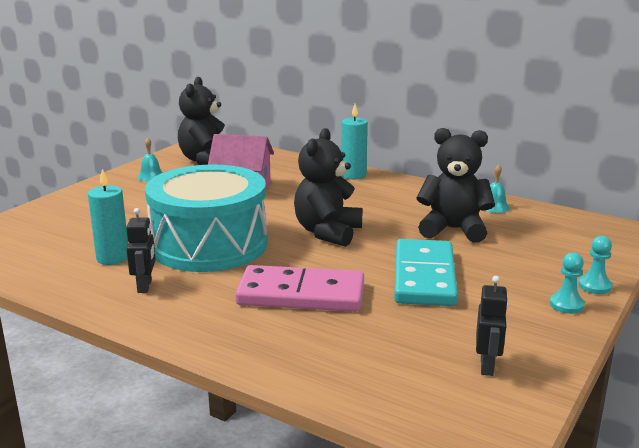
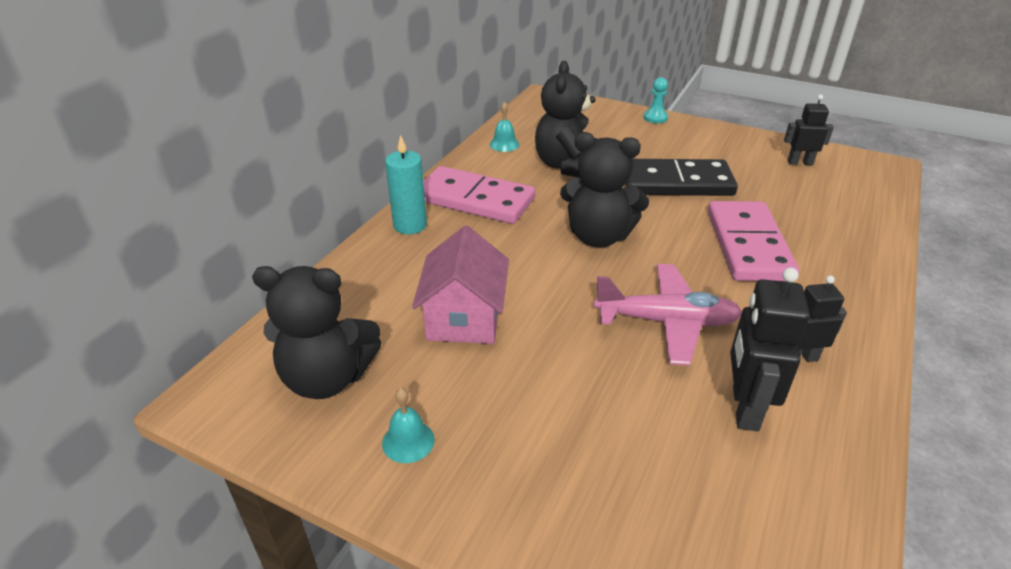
camera: 95 degrees left, 15 degrees up
turquoise candle [88,169,128,265] -> black robot [730,267,810,432]
turquoise drum [145,164,268,272] -> pink plane [594,264,742,366]
turquoise domino [394,239,458,306] -> black domino [626,159,738,196]
turquoise pawn [550,252,585,314] -> none
none -> pink domino [423,166,535,224]

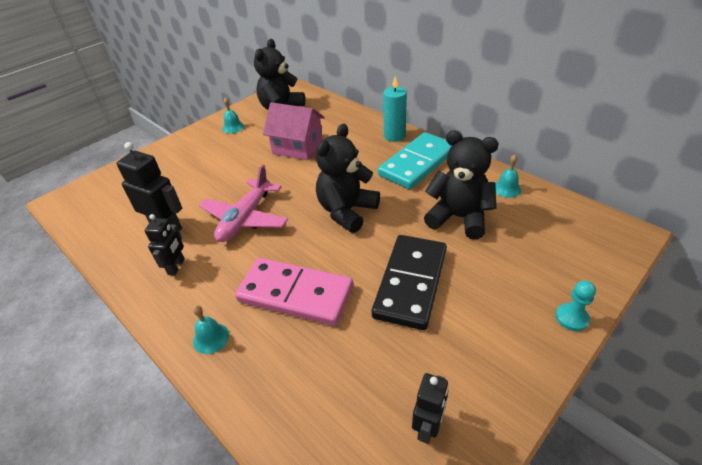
camera: 110 degrees right, 5 degrees up
pink domino [423,166,535,224] -> turquoise domino [378,132,452,189]
none -> turquoise bell [193,305,229,354]

